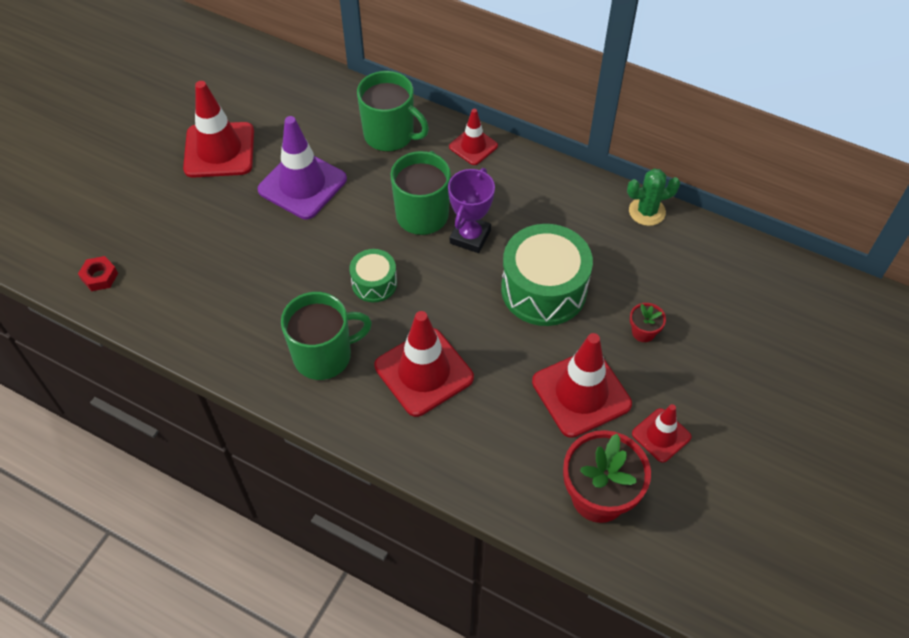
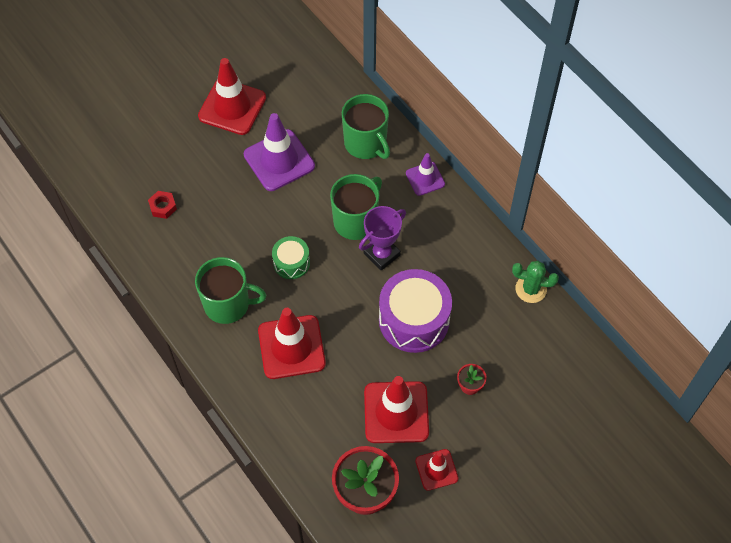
camera: 25 degrees right, 5 degrees up
red nut [78,256,118,291] -> red nut moved to [148,191,177,219]
red traffic cone [449,109,498,165] -> purple traffic cone [406,153,445,196]
green drum [501,224,593,326] -> purple drum [379,269,452,353]

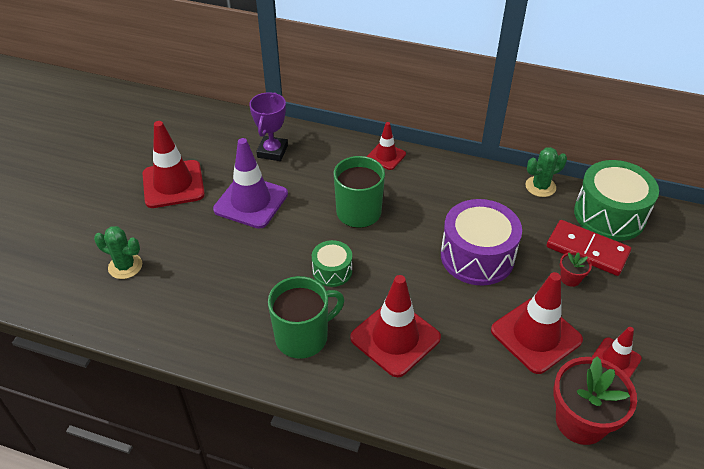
camera: 35 degrees left, 15 degrees down
red nut [148,191,177,219] -> none
green mug [342,94,390,159] -> none
purple trophy [359,206,406,270] -> purple trophy moved to [249,92,288,161]
purple traffic cone [406,153,445,196] -> red traffic cone [367,122,406,170]
none -> green cactus [94,226,142,279]
none -> red domino [547,220,631,276]
none -> green drum [574,160,659,241]

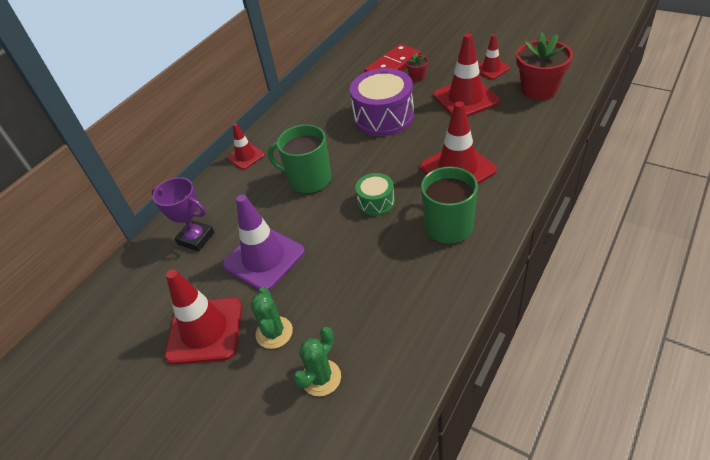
camera: 70 degrees left, 0 degrees up
green cactus [525,147,567,197] -> green cactus moved to [250,287,293,349]
green drum [574,160,659,241] -> none

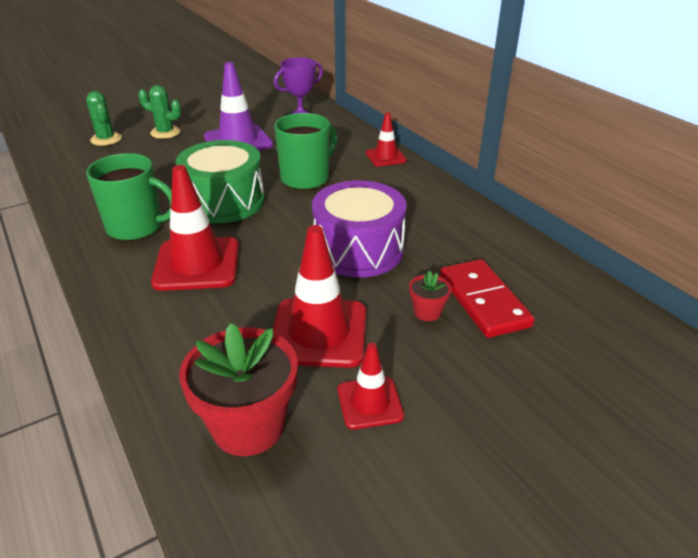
camera: 110 degrees right, 10 degrees down
red traffic cone [165,269,242,365] -> none
green drum [355,173,395,216] -> green drum [175,140,265,223], size x1.88

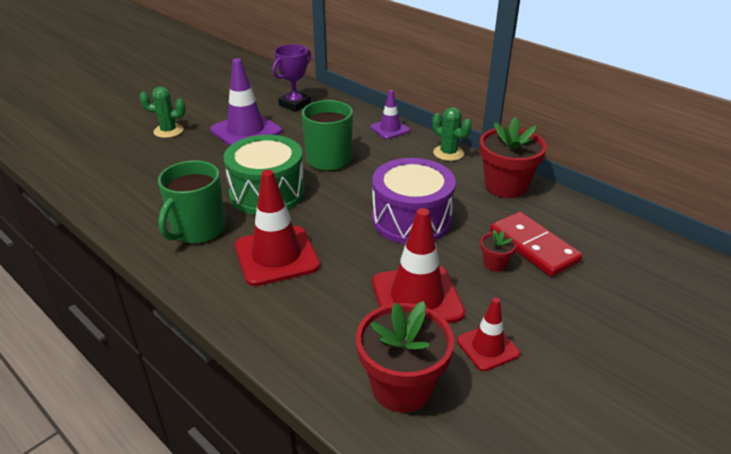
camera: 15 degrees left, 0 degrees up
green cactus [86,91,122,146] -> green cactus moved to [432,107,472,161]
green mug [86,153,172,241] -> green mug turned 120 degrees clockwise [158,160,226,244]
red traffic cone [366,112,407,166] -> purple traffic cone [370,90,410,139]
none -> red flower pot [480,117,547,198]

